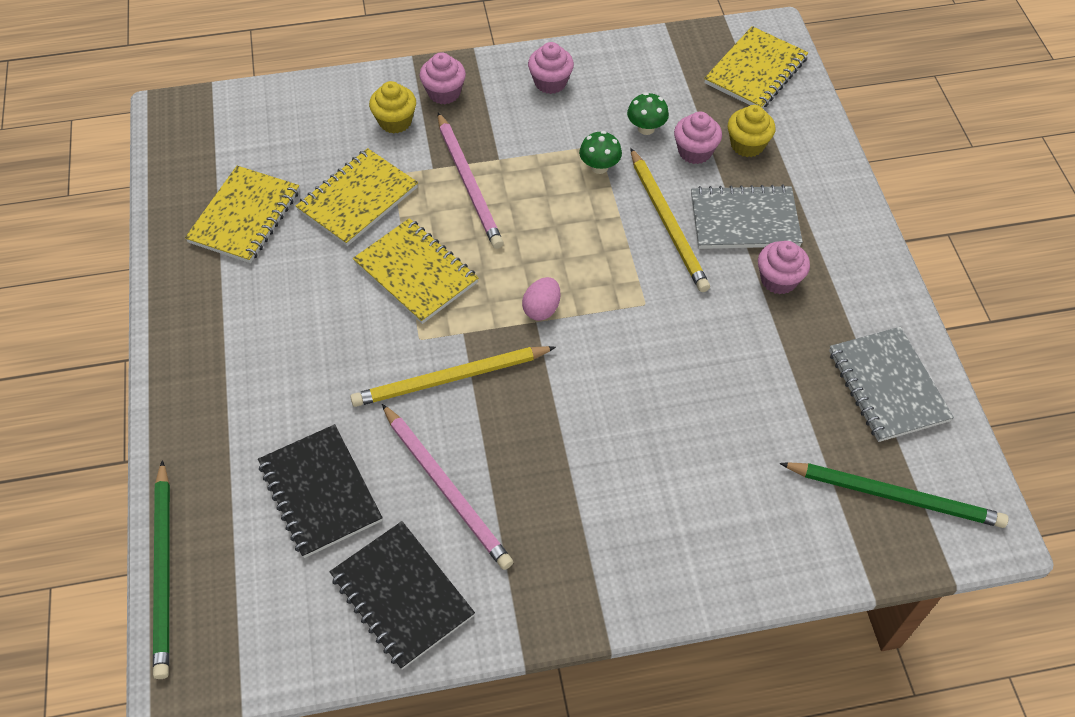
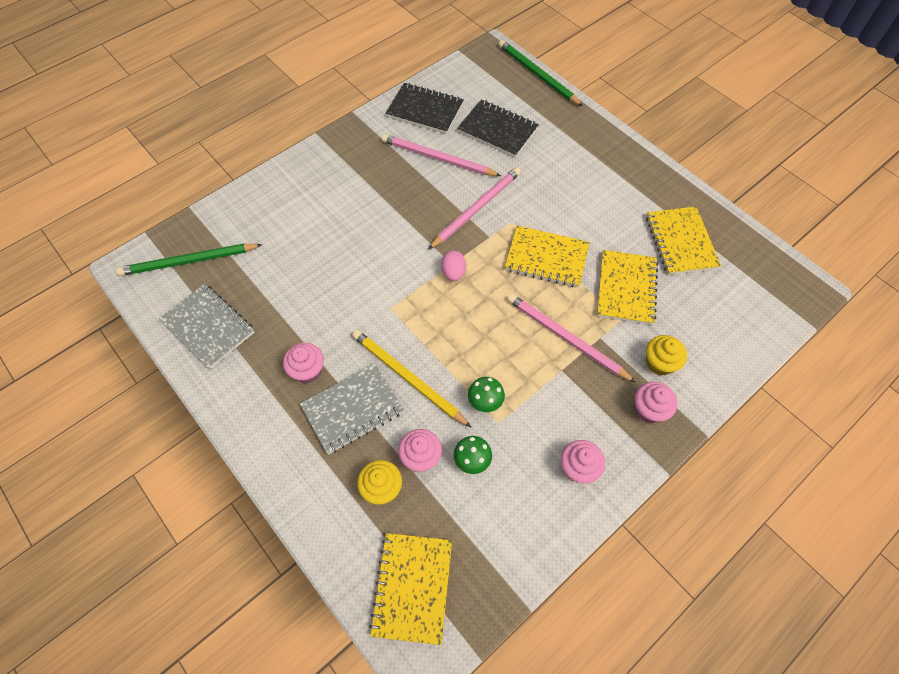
camera: 150 degrees right, 5 degrees up
yellow pencil [350,346,556,407] -> pink pencil [428,167,521,250]

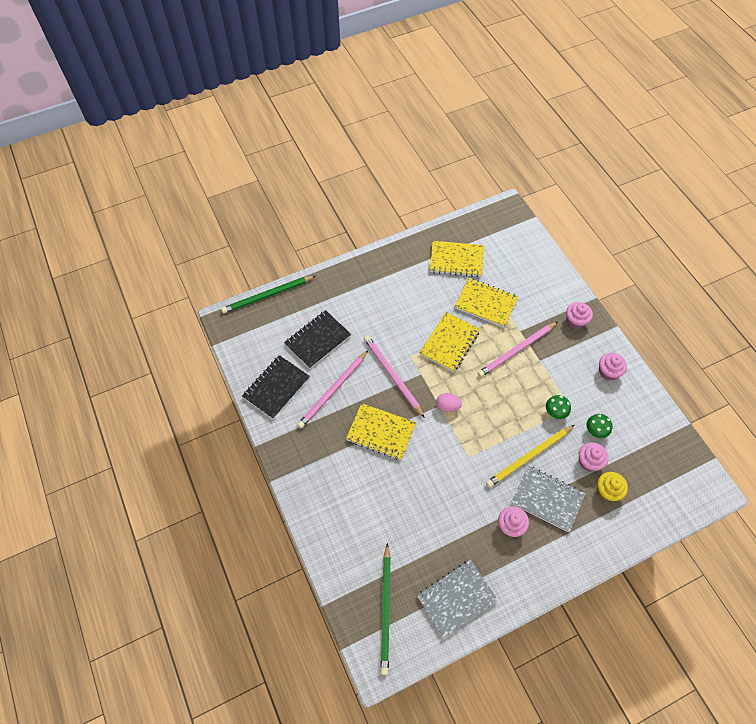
camera: 75 degrees left, 0 degrees up
grey notebook [300,363,404,455] -> grey notebook turned 45 degrees counterclockwise [511,466,586,532]
yellow notebook [369,533,452,645] -> yellow notebook moved to [346,403,416,460]
yellow cupcake [646,335,687,376] -> none

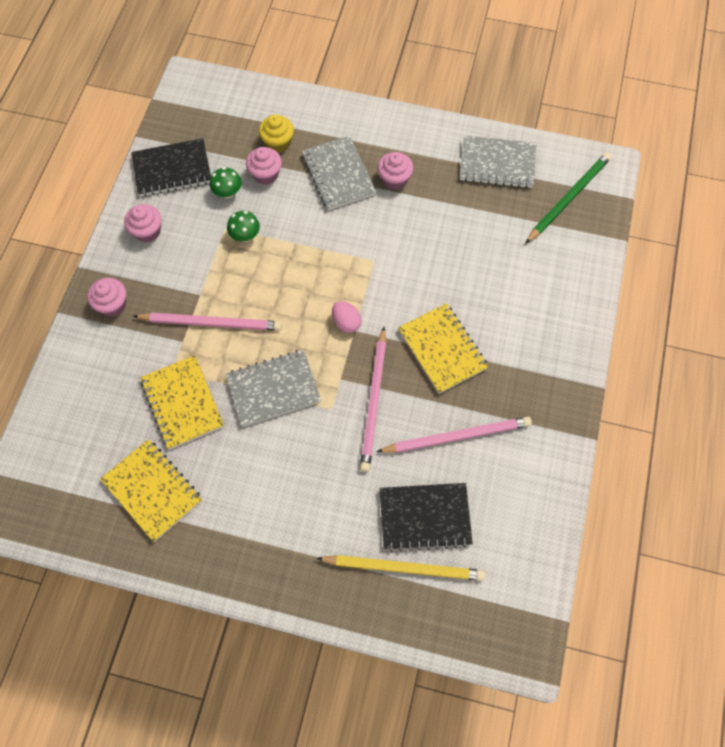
camera: 140 degrees left, 5 degrees up
green pencil [221,276,315,314] -> none
black notebook [242,355,310,419] -> black notebook moved to [131,138,211,197]
yellow notebook [420,312,480,372] -> grey notebook [226,350,321,427]
yellow pencil [486,425,574,488] -> yellow pencil moved to [316,555,485,581]

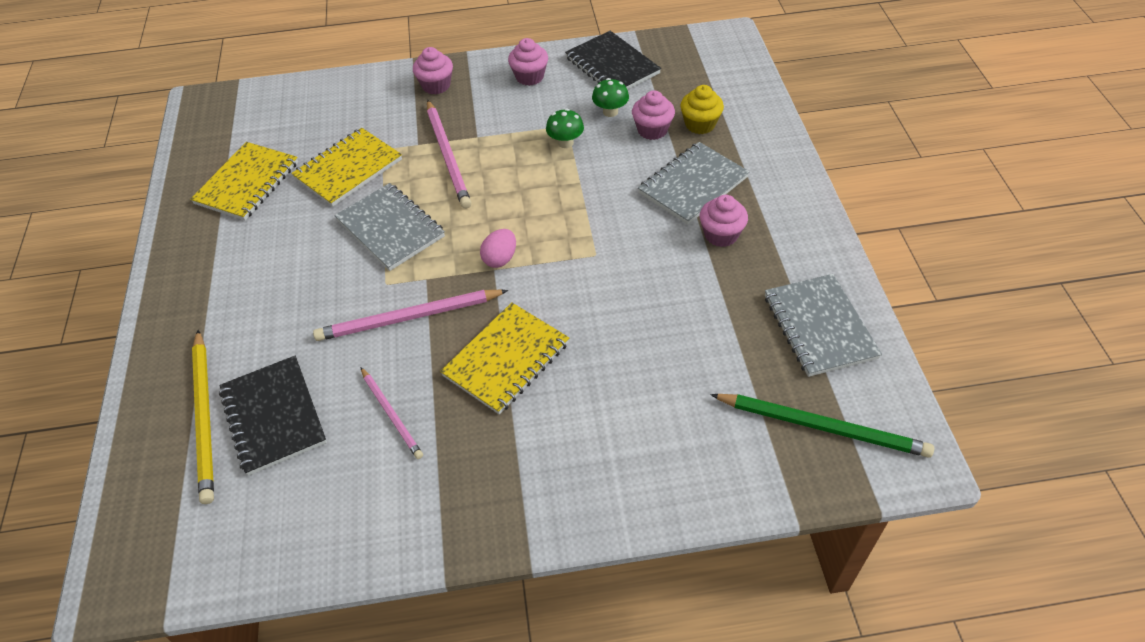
camera: 70 degrees right, 15 degrees down
pink pencil [376,417,532,453] -> pink pencil [361,368,423,459], size x0.61

